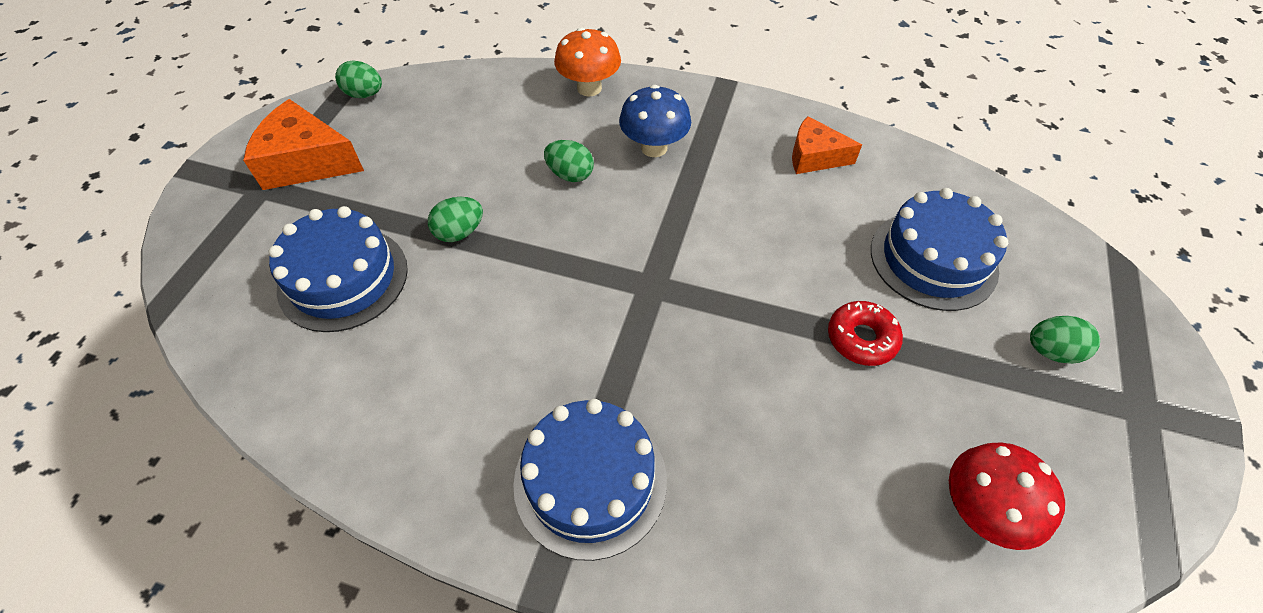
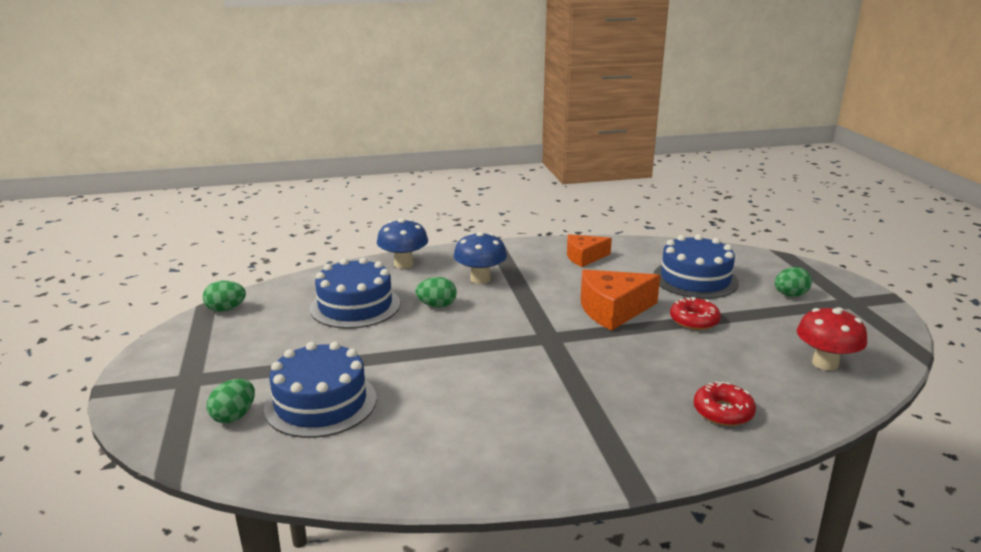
camera: 30 degrees left, 30 degrees down
orange cheese [243,99,364,190] -> orange cheese moved to [581,269,660,331]
green egg [428,197,483,242] -> green egg moved to [207,379,255,423]
blue cake [513,399,667,561] -> blue cake moved to [310,257,400,329]
orange mushroom [554,27,621,97] -> blue mushroom [377,218,428,269]
none -> red donut [693,381,756,426]

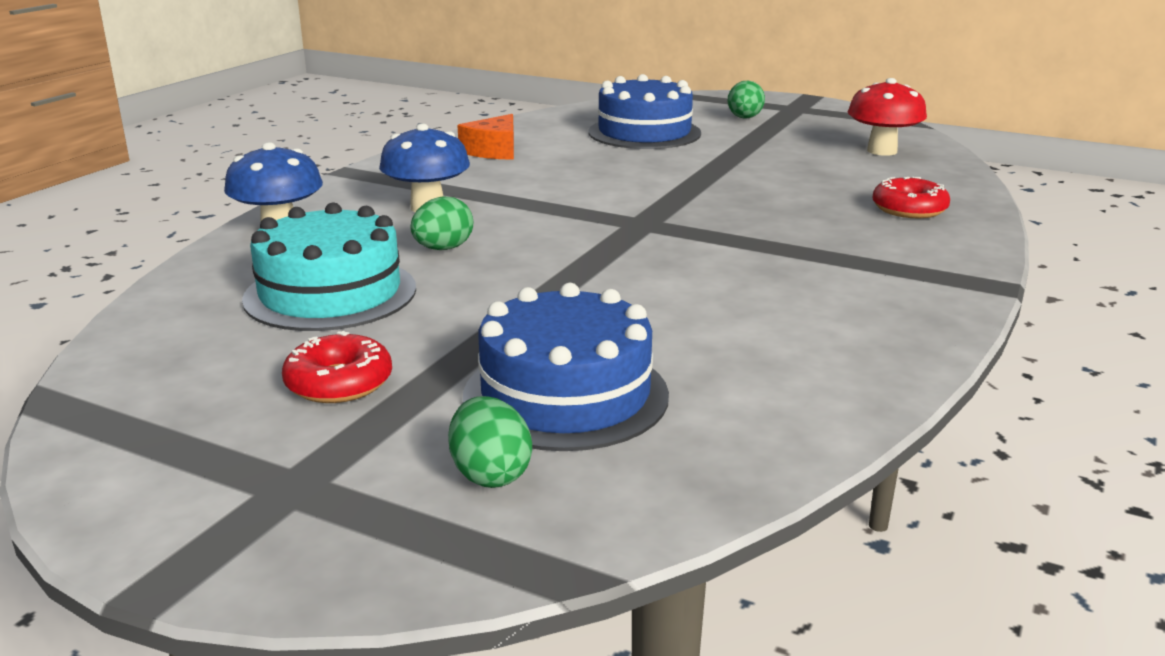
camera: 50 degrees left, 0 degrees up
green egg [203,281,246,312] -> none
blue cake [310,257,400,329] -> turquoise cake [242,202,416,331]
orange cheese [581,269,660,331] -> none
red donut [670,297,721,330] -> red donut moved to [282,331,392,403]

